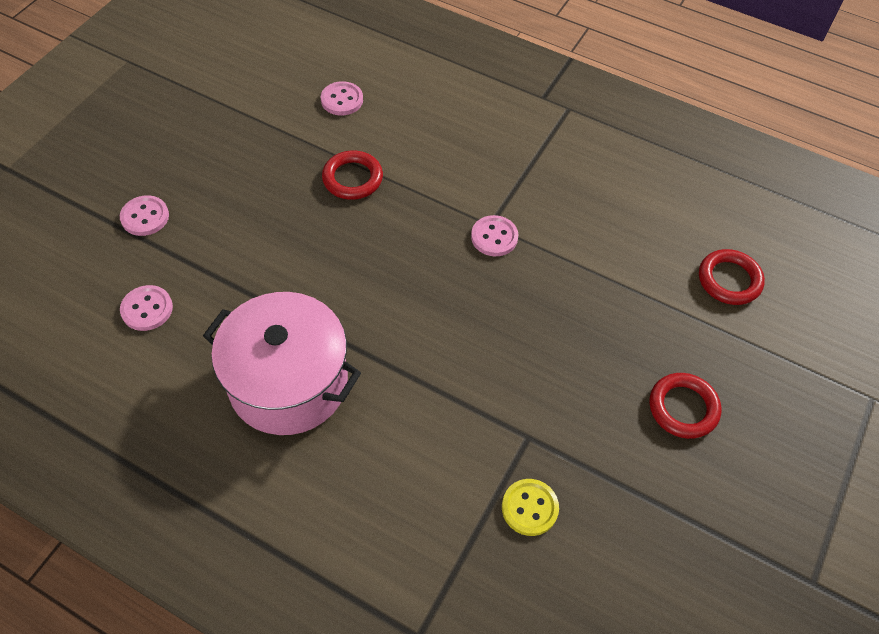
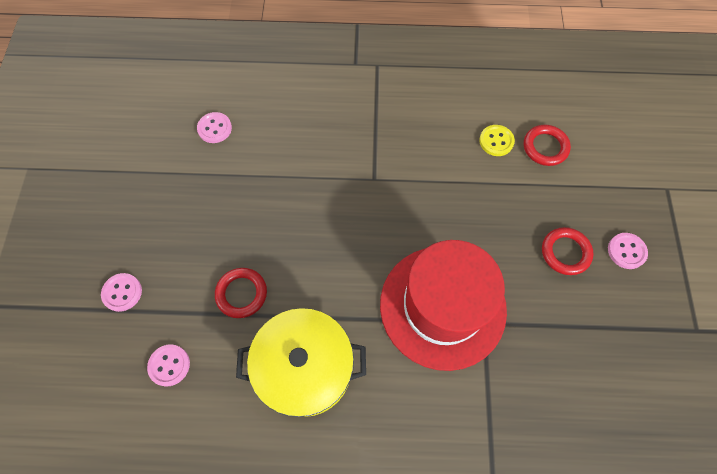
camera: 25 degrees left, 10 degrees up
pink pot [203,292,361,435] -> yellow pot [236,308,366,417]
red ring [322,151,383,200] -> red ring moved to [215,268,267,318]
pink button [471,215,518,256] -> pink button moved to [608,233,648,269]
yellow button [502,479,559,536] -> yellow button moved to [479,125,515,156]
none -> red hat [380,240,507,371]

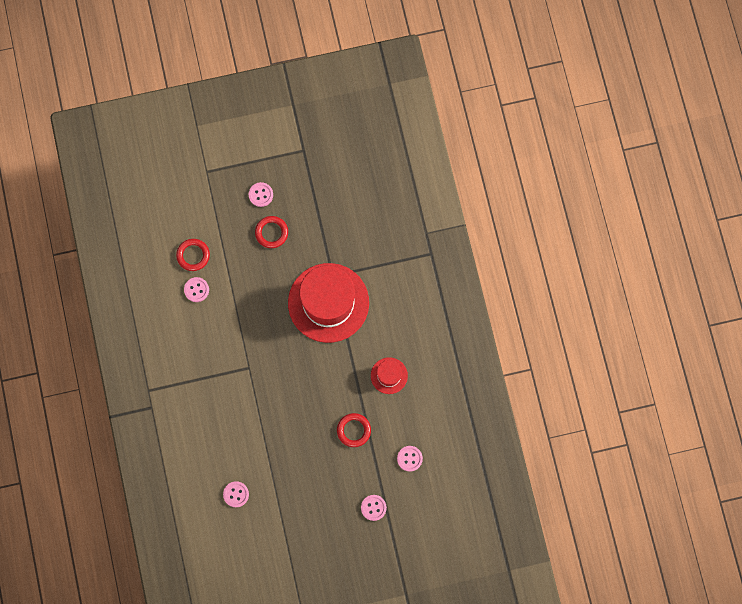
camera: 105 degrees left, 10 degrees up
yellow pot [236,308,366,417] -> red hat [371,357,408,394]
yellow button [479,125,515,156] -> pink button [184,277,209,302]

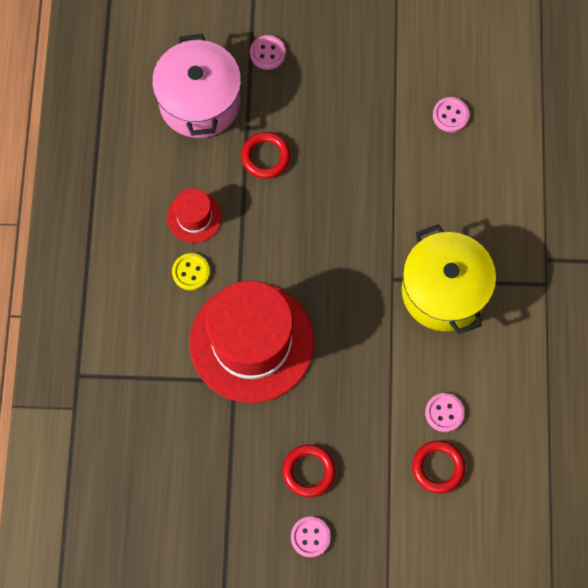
camera: 165 degrees left, 5 degrees down
pink button [397,446,423,472] -> pink pot [152,34,241,138]
none -> yellow button [172,253,210,291]
none -> yellow pot [402,224,496,334]

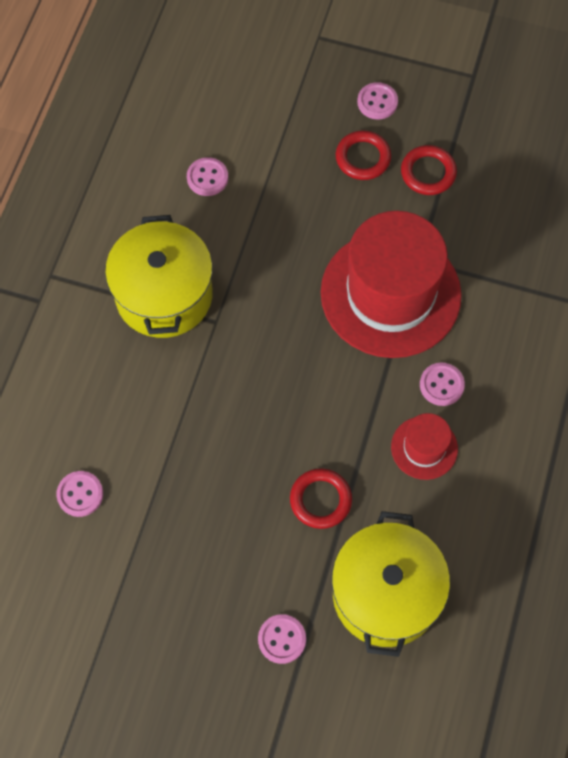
camera: 165 degrees left, 5 degrees down
pink pot [152,34,241,138] -> yellow pot [332,511,450,657]
yellow button [172,253,210,291] -> pink button [420,363,465,406]
red ring [412,441,466,493] -> red ring moved to [401,145,457,195]

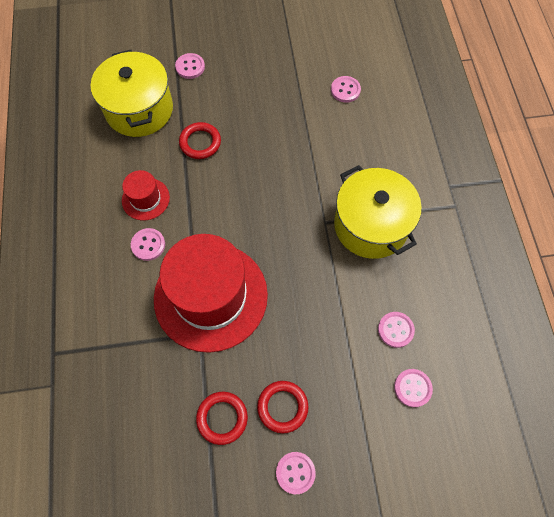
camera: 155 degrees right, 0 degrees up
none -> pink button [394,369,433,407]

